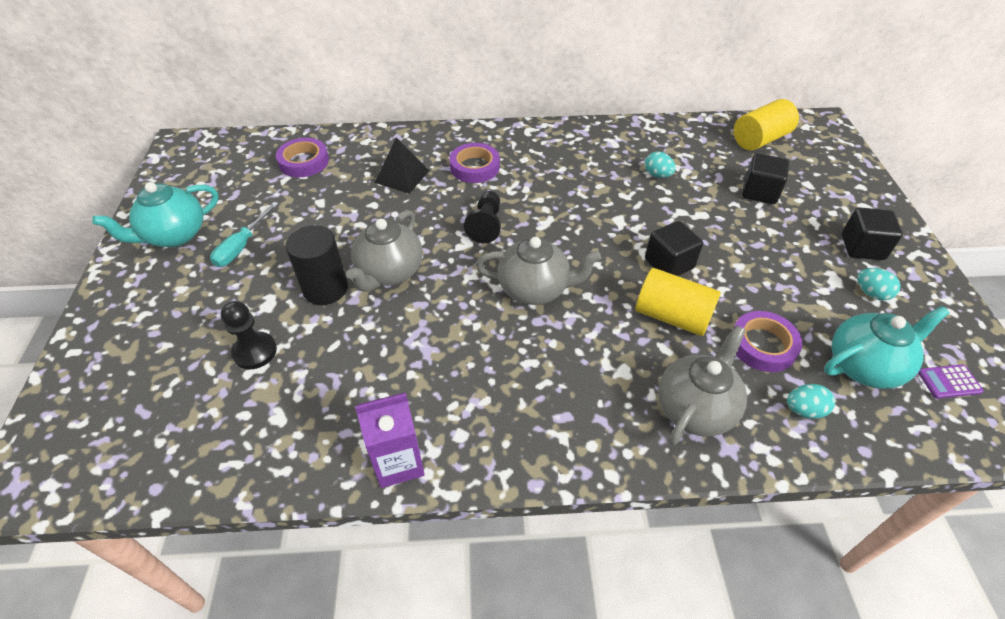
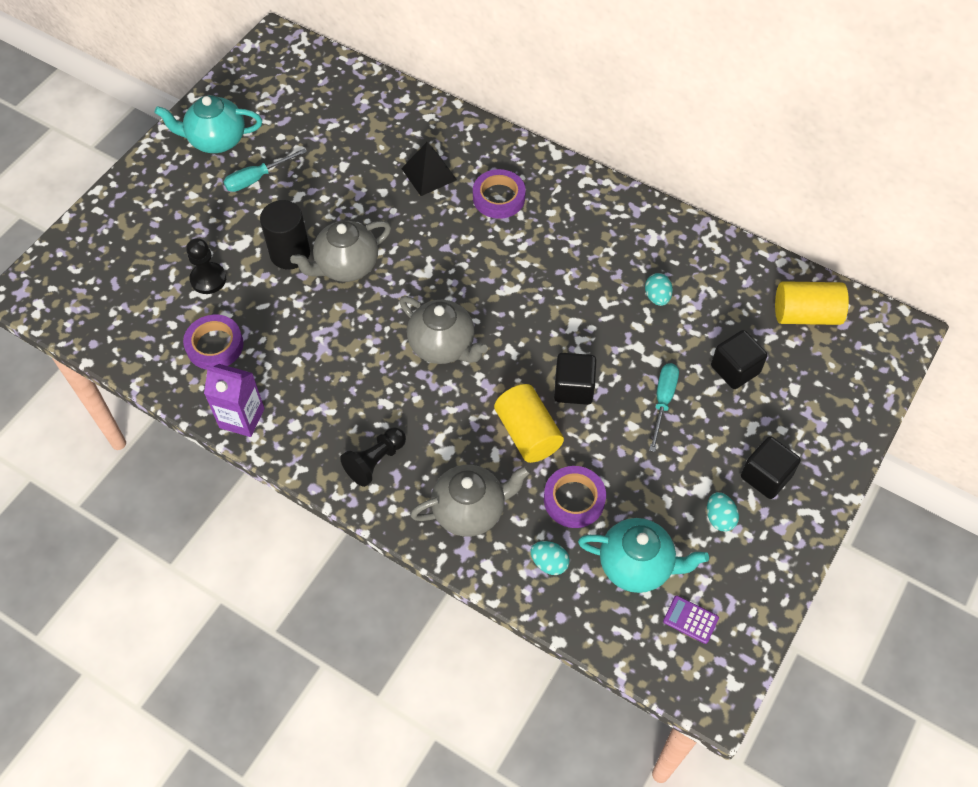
camera: 35 degrees right, 10 degrees up
purple tape [276,138,329,177] -> purple tape moved to [183,315,244,370]
black pawn [464,191,501,243] -> black pawn moved to [340,427,406,487]
none -> turquoise screwdriver [649,363,679,452]

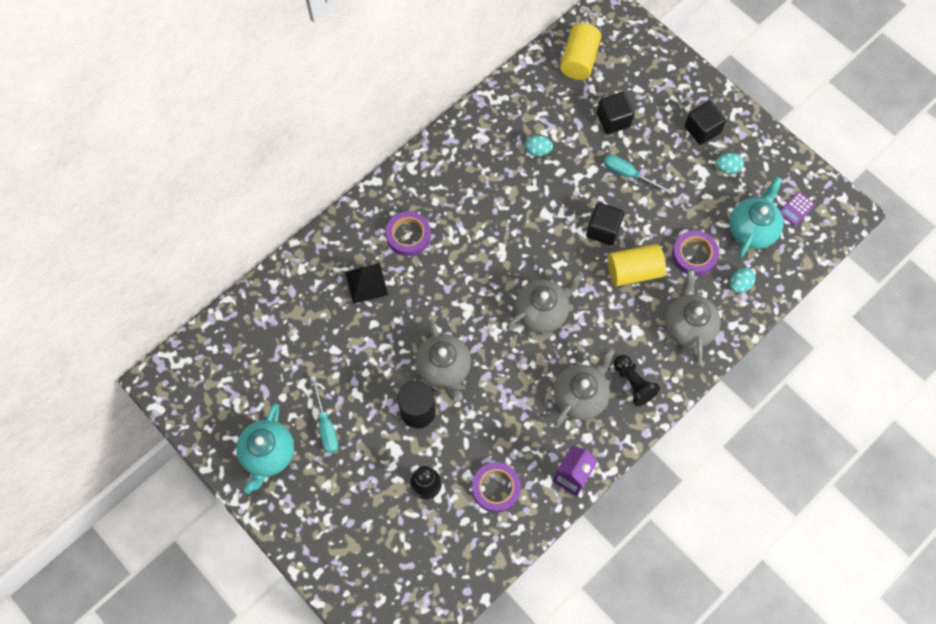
camera: 75 degrees left, 10 degrees up
none -> grey teapot [554,348,615,427]

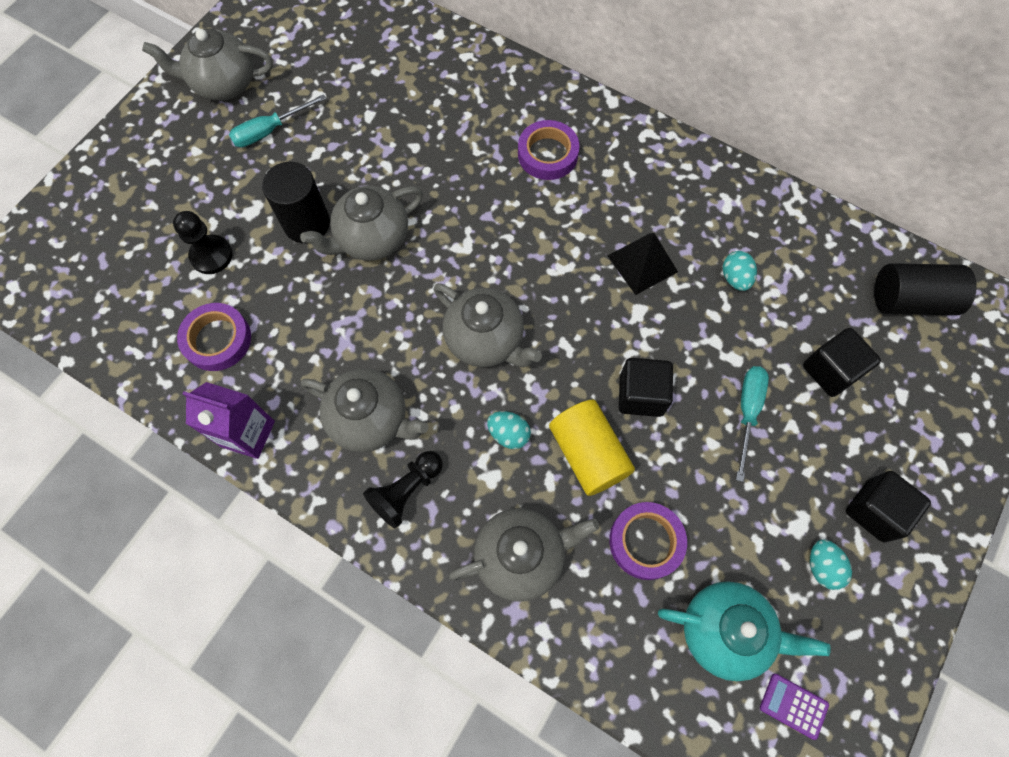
camera: 75 degrees right, 0 degrees up
turquoise teapot [236,403,294,494] -> grey teapot [142,28,273,100]
black pyramid [345,263,388,304] -> black pyramid moved to [608,233,678,295]
yellow cylinder [560,23,601,80] -> black cylinder [874,263,977,315]
turquoise egg [730,268,756,293] -> turquoise egg moved to [487,411,531,449]

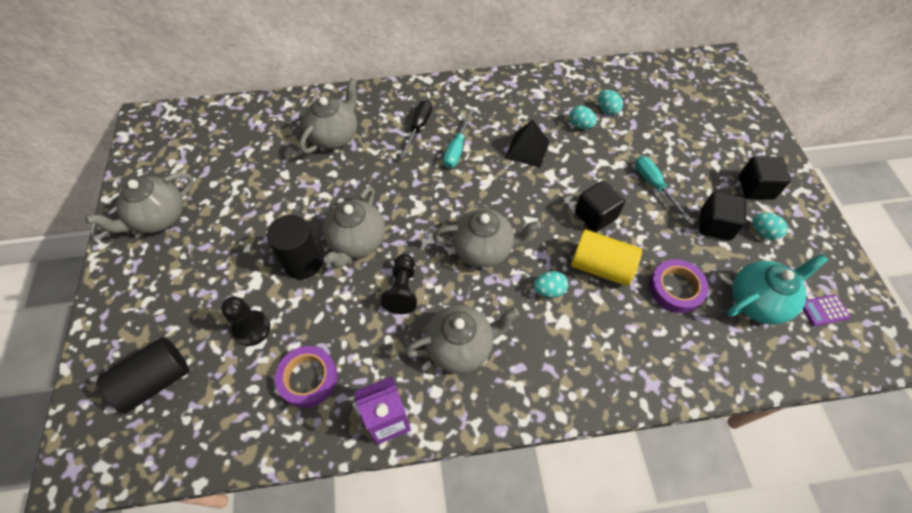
camera: 40 degrees left, 10 degrees down
turquoise screwdriver [229,94,326,147] -> turquoise screwdriver moved to [443,109,474,168]
black pawn [363,451,443,529] -> black pawn moved to [380,254,417,314]
grey teapot [449,508,599,602] -> grey teapot moved to [299,78,357,154]
purple tape [518,120,580,180] -> black screwdriver [400,100,432,159]
black cube [803,328,881,397] -> black cube moved to [699,192,746,240]
black cylinder [874,263,977,315] -> black cylinder moved to [97,337,189,414]
none -> turquoise egg [598,90,623,115]

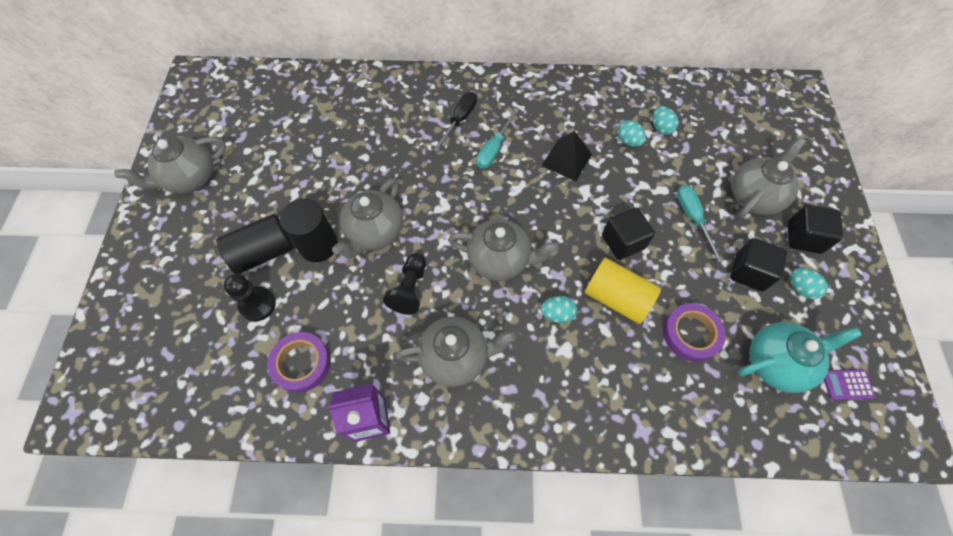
camera: 10 degrees right, 5 degrees up
black cylinder [97,337,189,414] -> black cylinder moved to [216,214,293,274]
grey teapot [299,78,357,154] -> grey teapot moved to [731,138,806,218]

